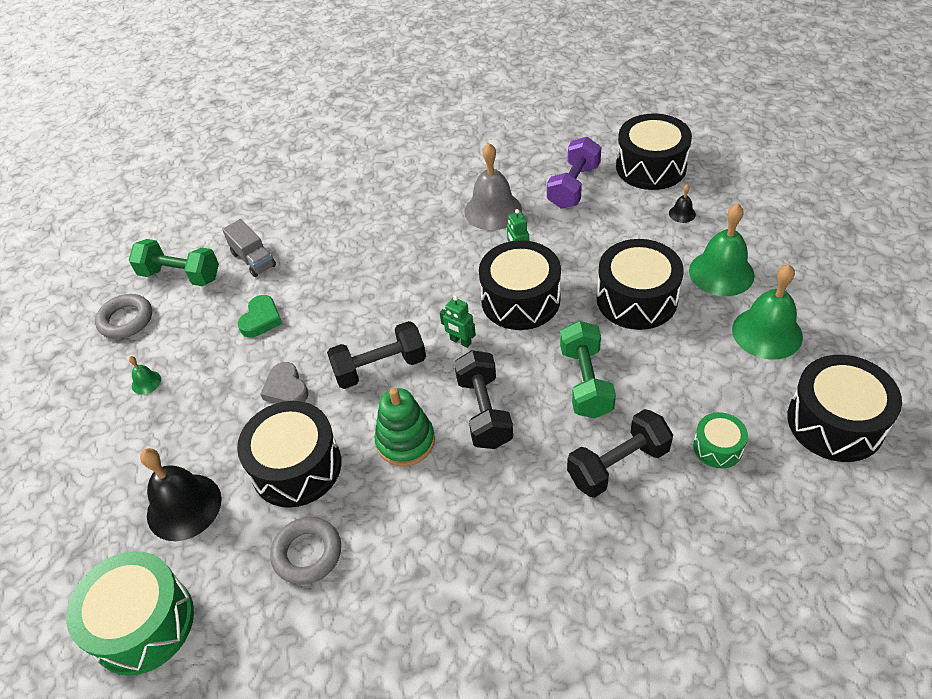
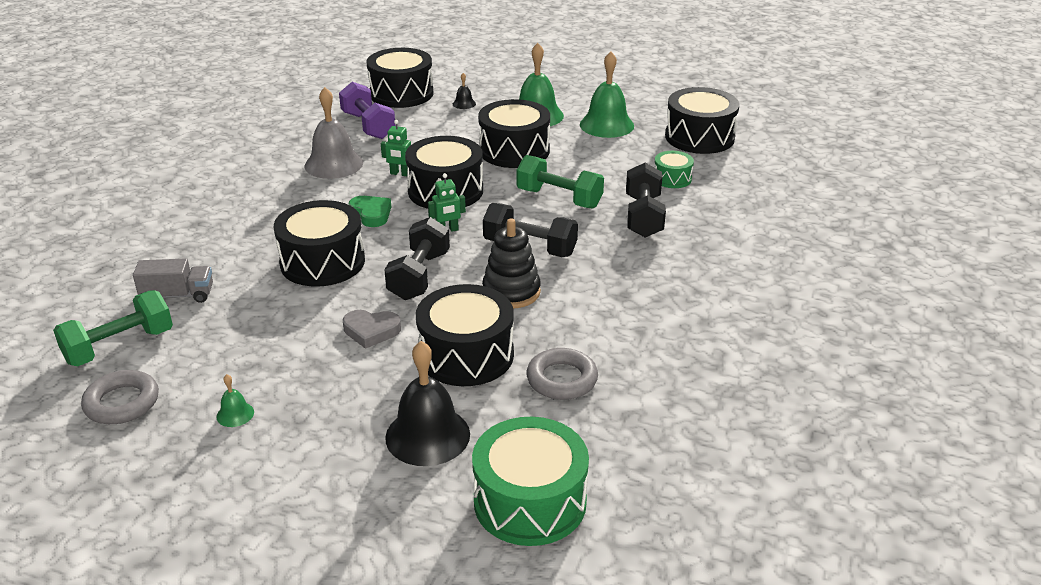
camera: 60 degrees left, 15 degrees down
green heart [238,295,283,337] -> green heart moved to [348,196,391,227]
green stacking toy [375,388,435,466] -> black stacking toy [482,218,541,308]
none -> black drum [274,200,365,287]

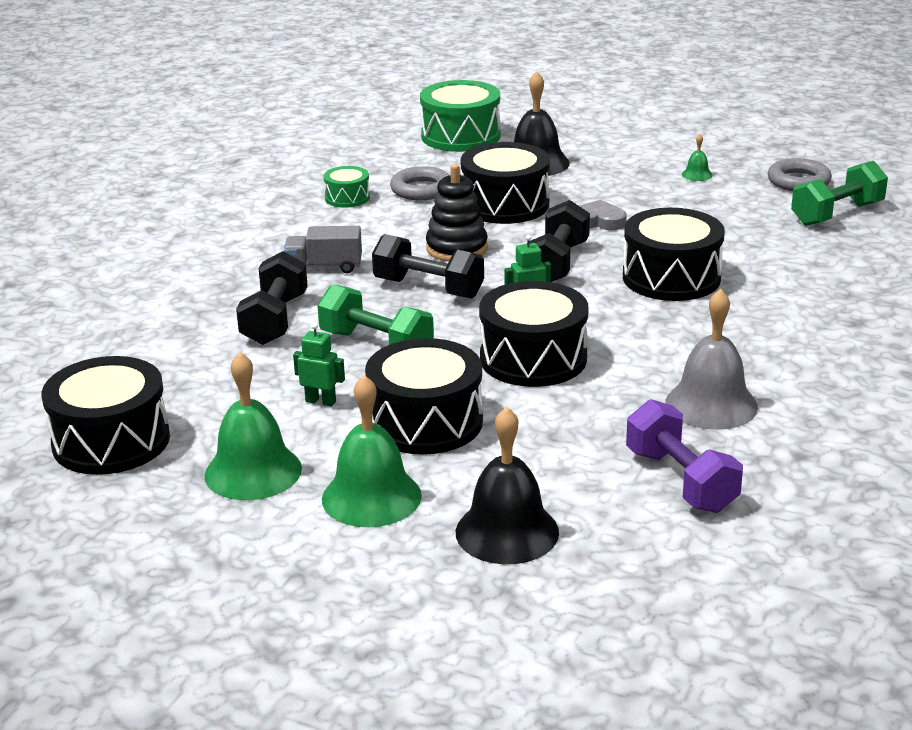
camera: 175 degrees left, 5 degrees down
grey truck [133,258,213,303] -> grey truck moved to [284,226,362,273]
green heart [348,196,391,227] -> none
black drum [367,48,434,108] -> none
green robot [381,120,411,176] -> green robot moved to [293,323,345,406]
black bell [453,73,476,109] -> black bell [456,407,559,564], size x2.24
green drum [654,151,694,188] -> green drum moved to [323,166,370,208]

